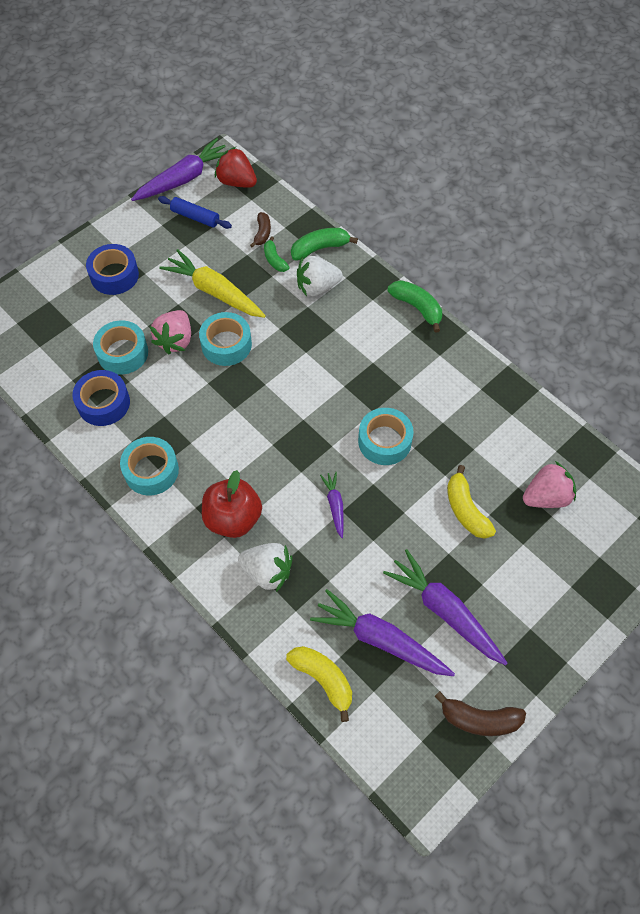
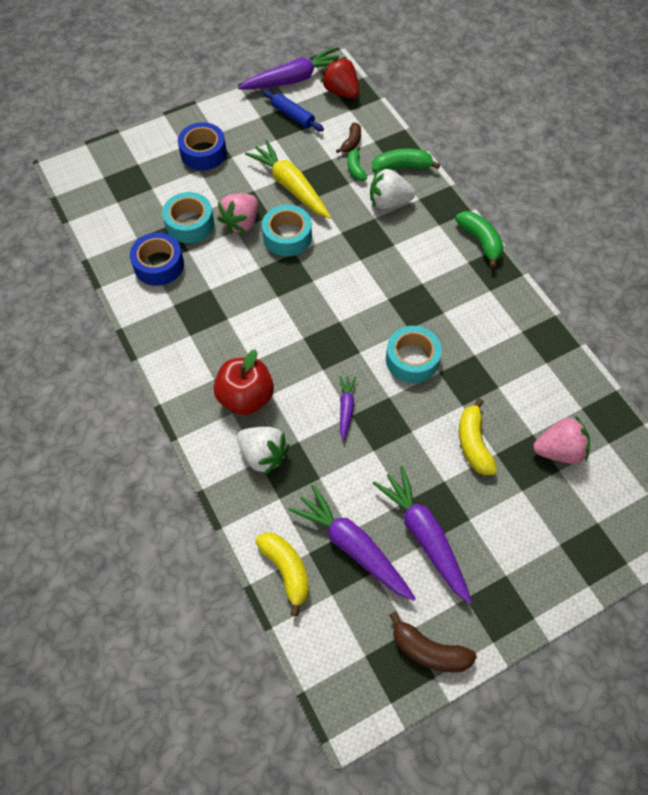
camera: 15 degrees right, 0 degrees up
turquoise tape [120,437,179,495] -> none

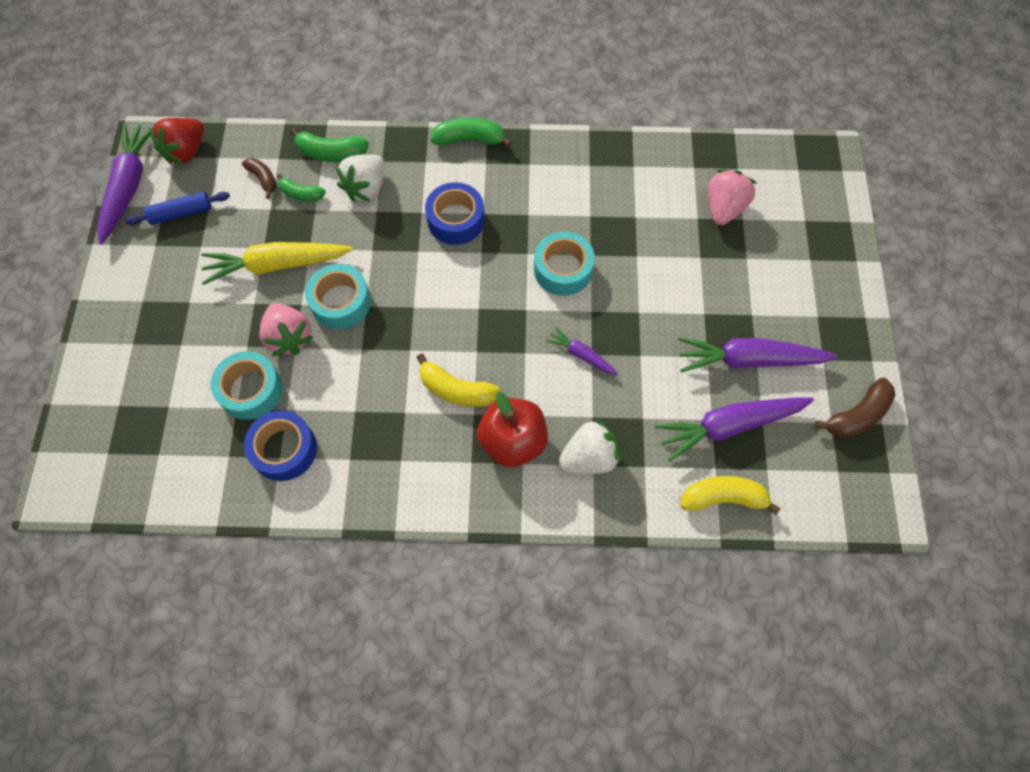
camera: 60 degrees left, 5 degrees up
blue tape [178,122,227,171] -> blue tape moved to [425,182,485,245]
red strawberry [321,57,359,98] -> red strawberry turned 45 degrees counterclockwise [149,118,204,164]
green banana [372,148,440,173] -> green banana turned 105 degrees counterclockwise [290,128,369,162]
yellow banana [459,398,497,475] -> yellow banana moved to [416,353,500,407]

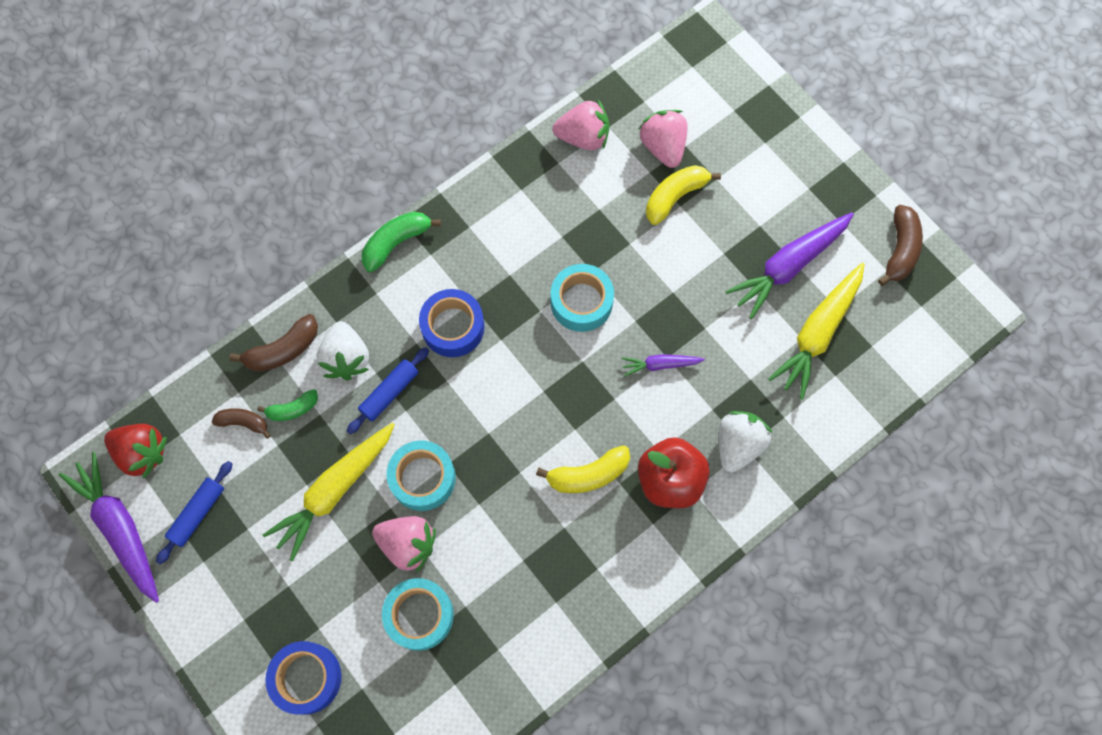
camera: 40 degrees left, 5 degrees up
red strawberry [149,118,204,164] -> red strawberry turned 60 degrees counterclockwise [104,424,167,479]
blue tape [244,410,317,481] -> blue tape moved to [265,641,342,714]
green banana [290,128,369,162] -> brown banana [230,314,318,372]
purple carrot [655,398,814,462] -> yellow carrot [768,263,865,399]
yellow banana [681,476,781,515] -> yellow banana moved to [646,165,721,225]
none -> blue rolling pin [347,347,429,434]
none -> pink strawberry [553,100,609,150]

